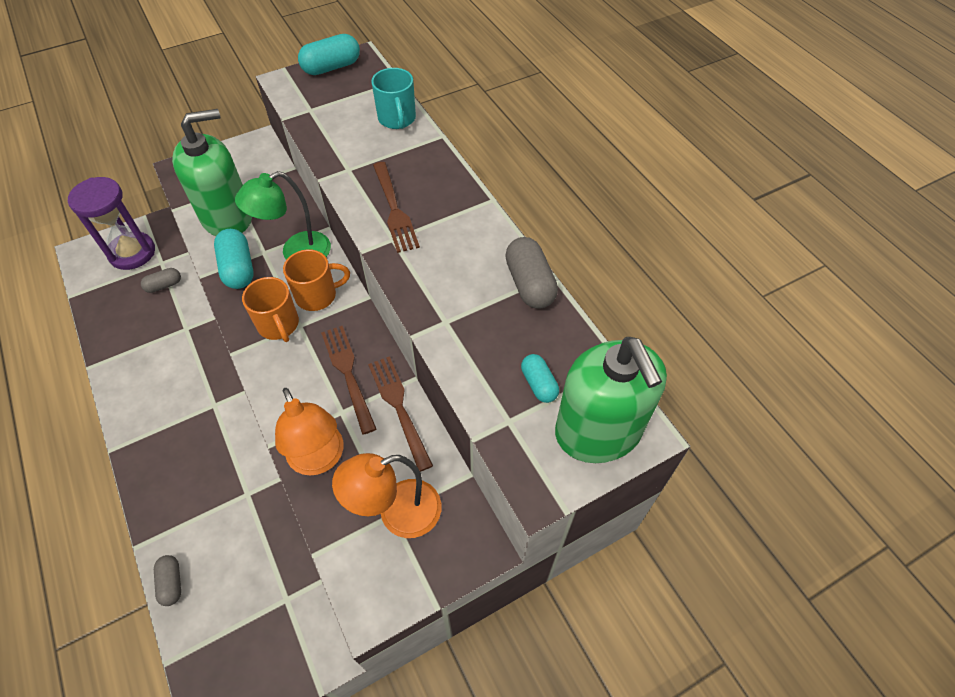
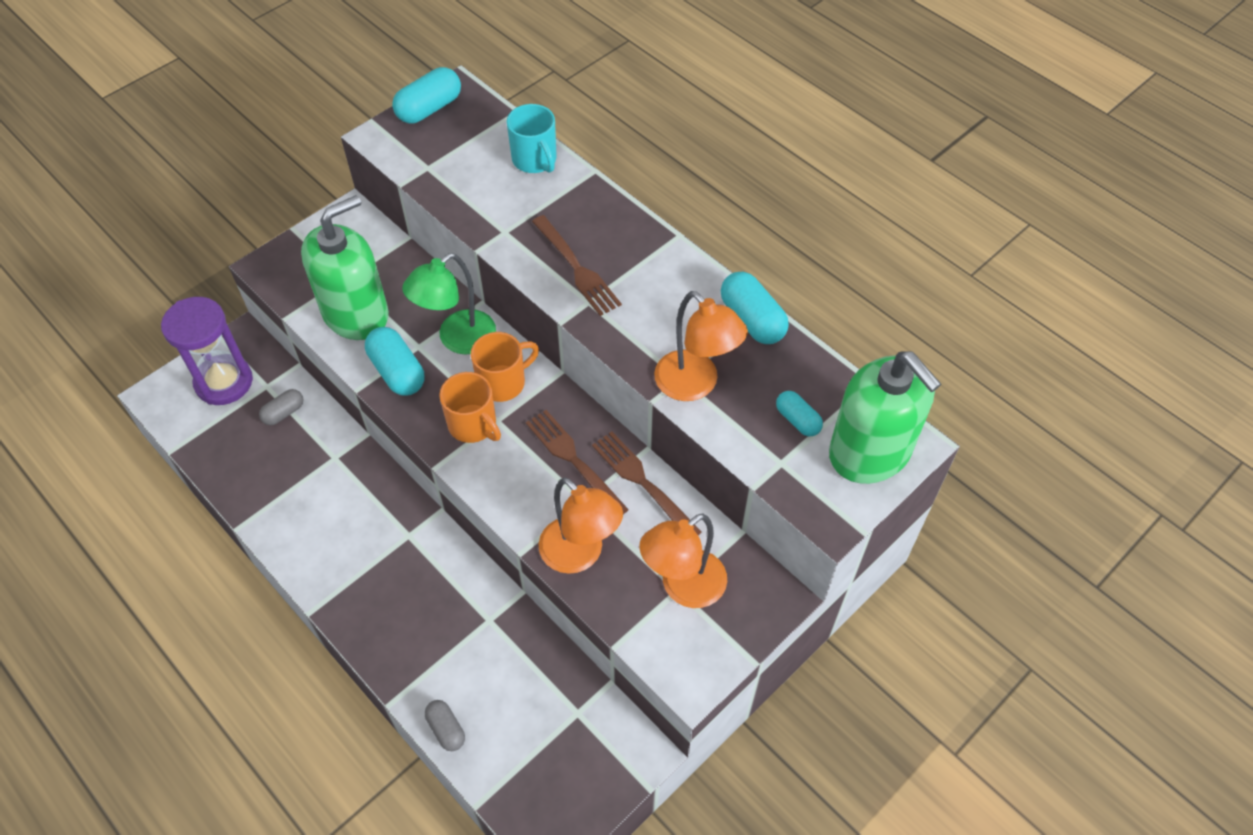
camera: 15 degrees left, 0 degrees up
grey capsule [505,237,558,309] -> turquoise capsule [721,272,789,344]
none -> orange lamp [654,291,748,401]

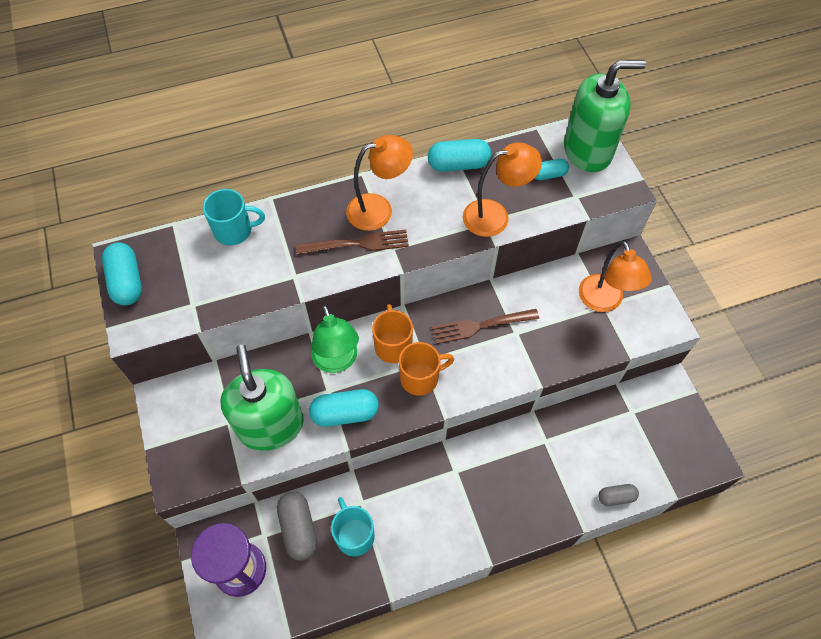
camera: 65 degrees left, 5 degrees up
grey capsule [259,389,303,425] -> grey capsule [277,492,317,561], size x1.66
orange lamp [539,477,623,574] -> orange lamp moved to [346,135,413,231]
brown fork [592,431,702,535] -> none
none -> turquoise mug [331,497,375,556]

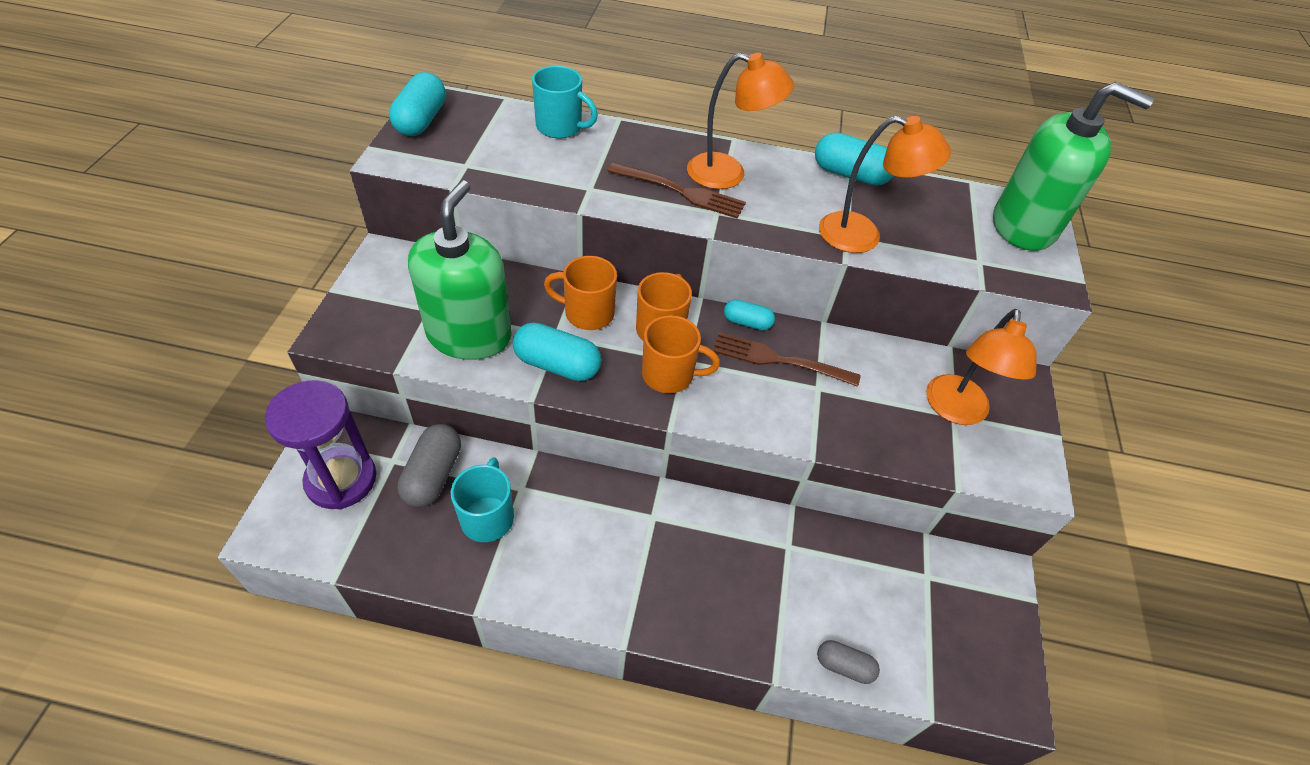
camera: 25 degrees right, 10 degrees down
green lamp [311,305,359,373] -> orange mug [544,256,617,330]
turquoise capsule [534,159,569,180] -> turquoise capsule moved to [724,299,775,330]

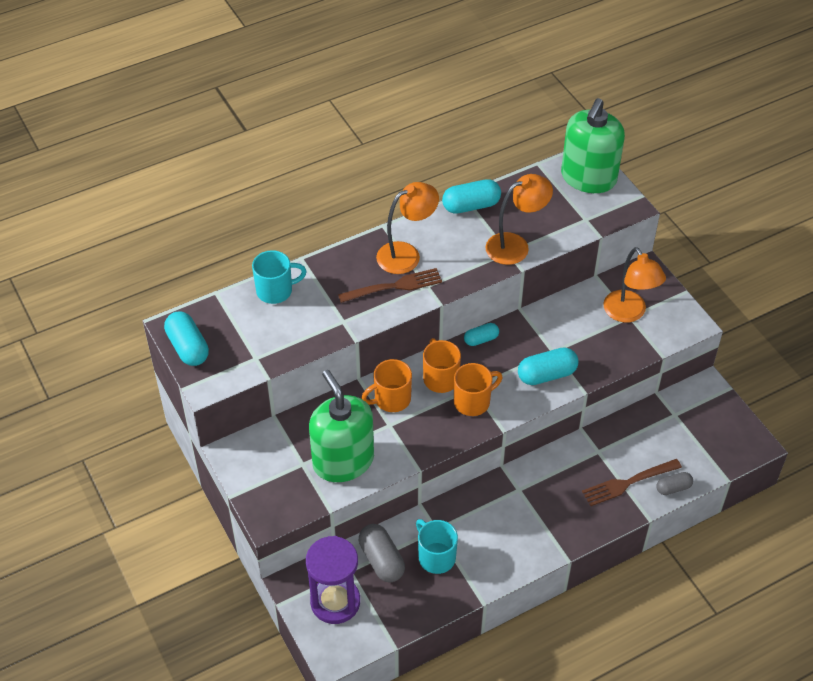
camera: 35 degrees left, 0 degrees up
turquoise capsule [513,323,601,381] -> turquoise capsule moved to [518,347,579,385]
brown fork [713,332,861,387] -> brown fork moved to [582,459,682,506]
green soap dispenser [993,82,1154,251] -> green soap dispenser turned 135 degrees clockwise [561,98,625,193]

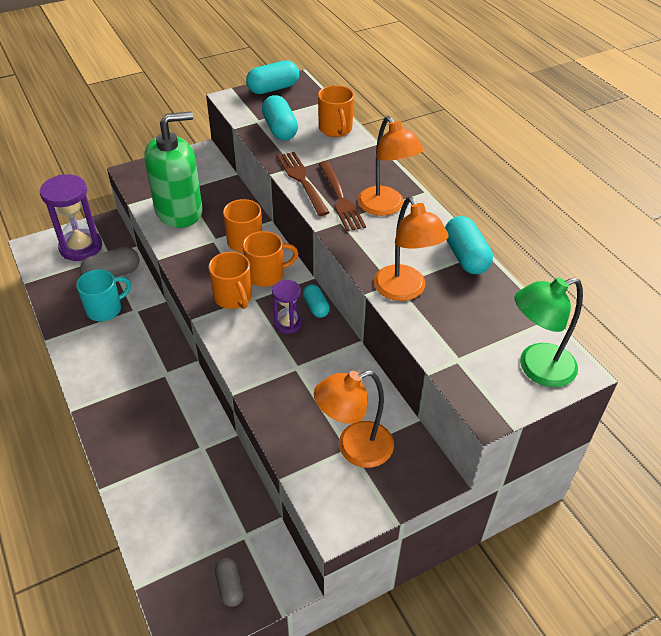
camera: 90 degrees right, 5 degrees down
turquoise mug [252,250,307,304] -> orange mug [318,85,354,137]
turquoise capsule [518,347,579,385] -> turquoise capsule moved to [262,95,298,141]
green soap dispenser [561,98,625,193] -> green lamp [515,277,583,387]
brown fork [582,459,682,506] -> brown fork moved to [277,152,330,216]
grey capsule [657,472,693,495] -> grey capsule moved to [215,558,244,607]
none -> purple hourglass [272,280,301,334]

